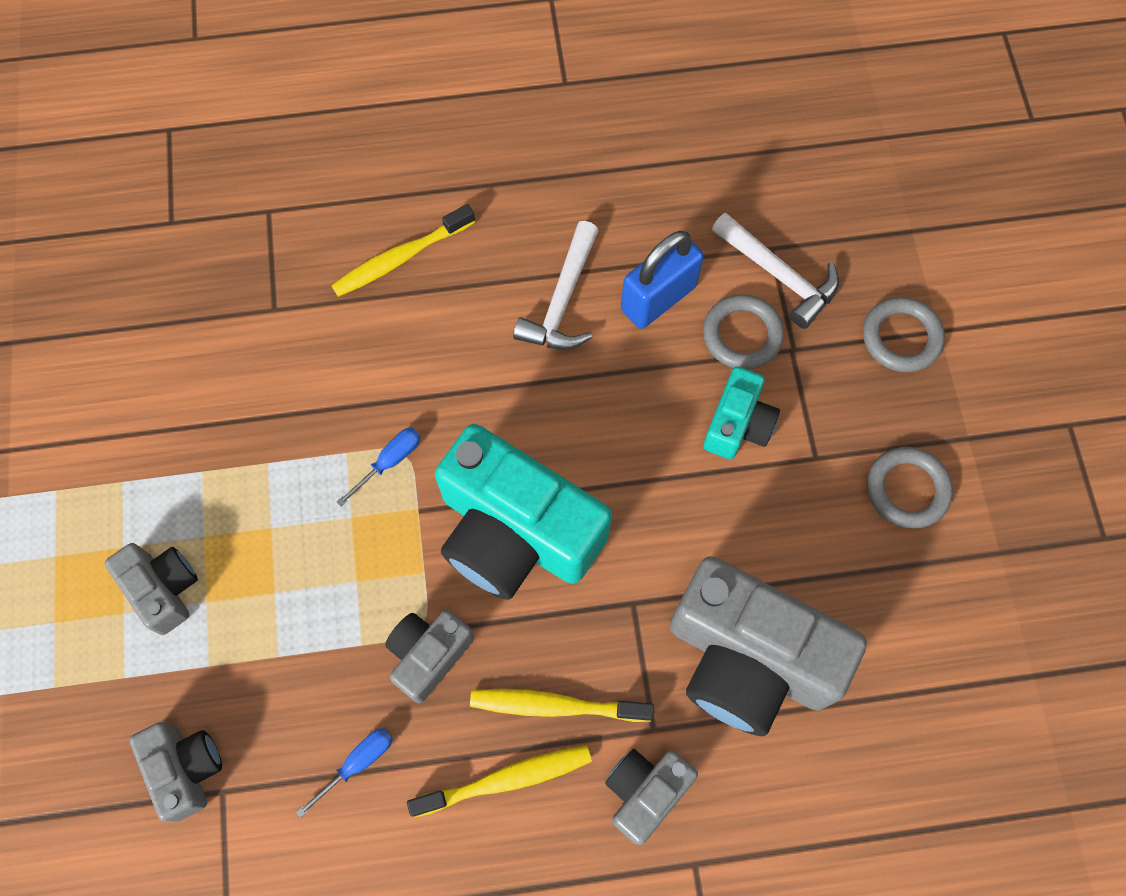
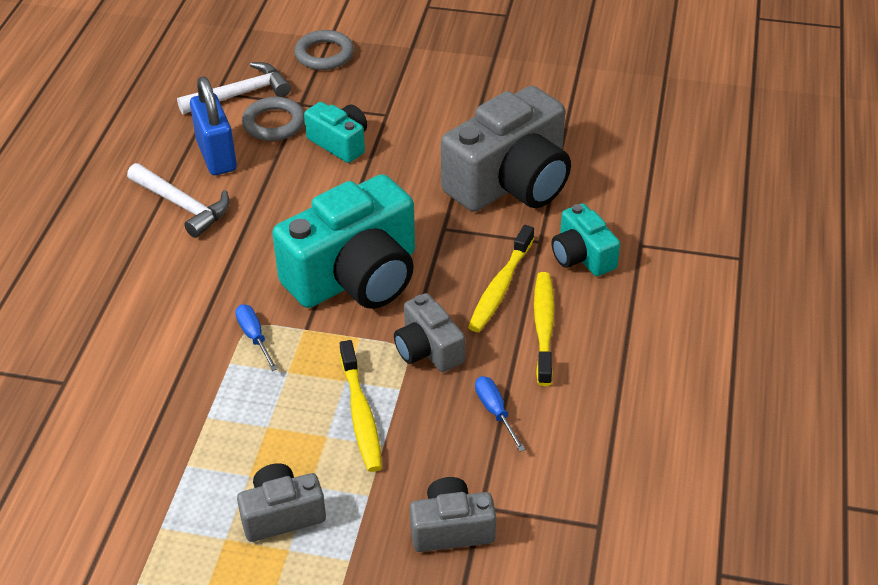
camera: 70 degrees left, 25 degrees down
yellow toothbrush [332,204,475,297] -> yellow toothbrush moved to [340,340,382,472]
grey camera [605,749,698,845] -> turquoise camera [552,203,620,276]
grey ring [867,447,953,529] -> none

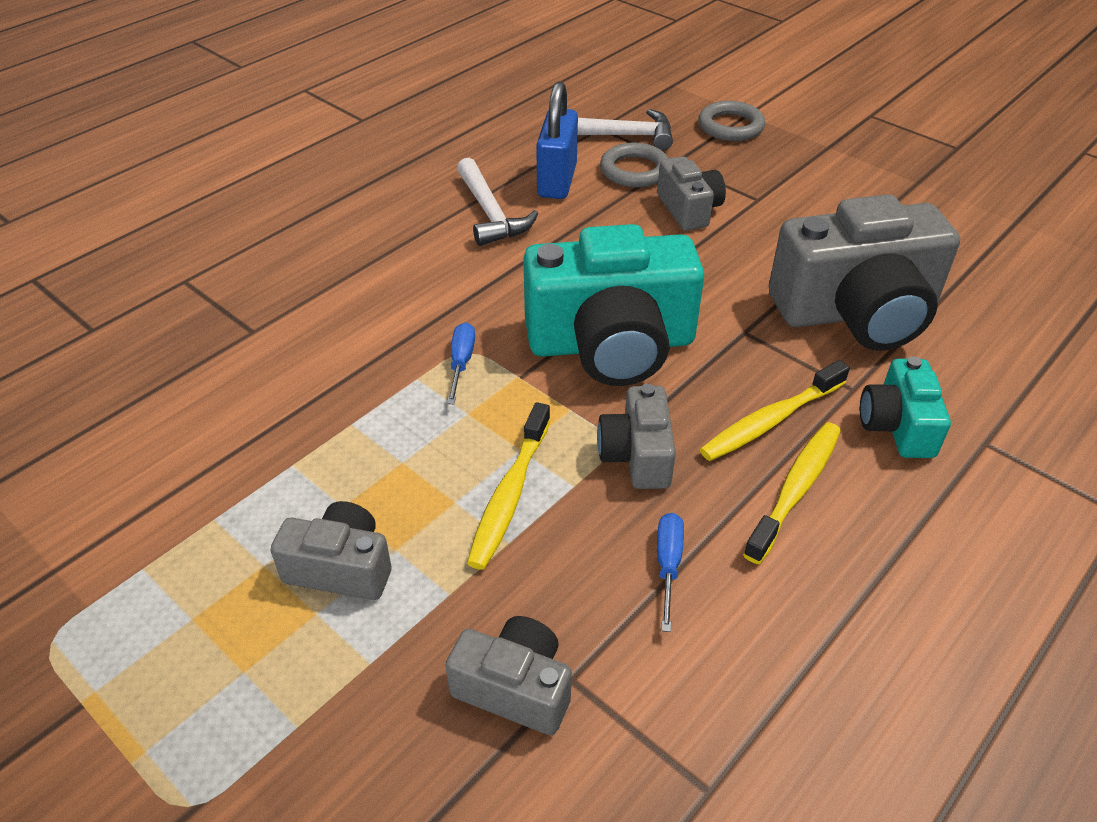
camera: 30 degrees right, 0 degrees up
turquoise camera [304,102,367,163] -> grey camera [657,156,726,231]

